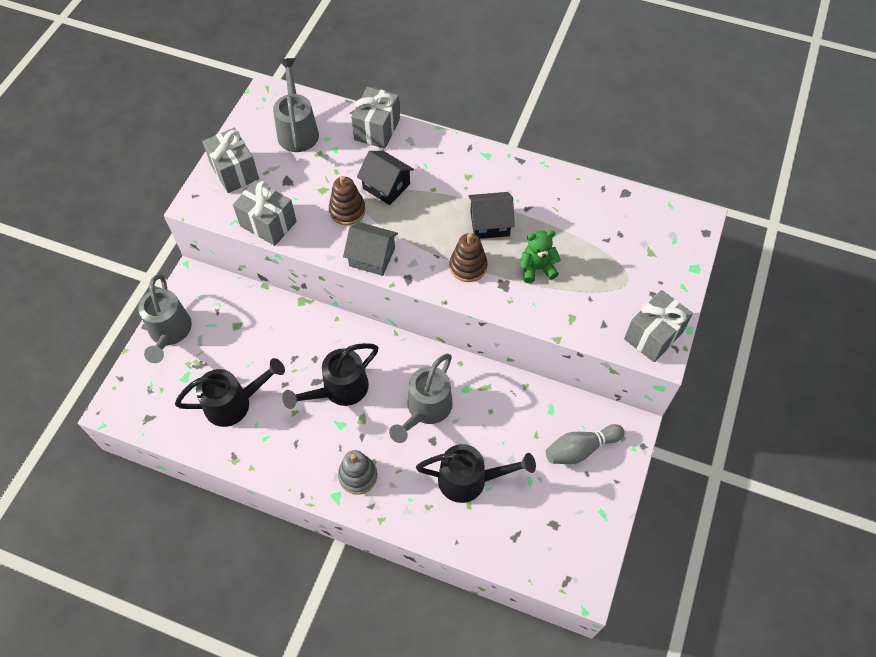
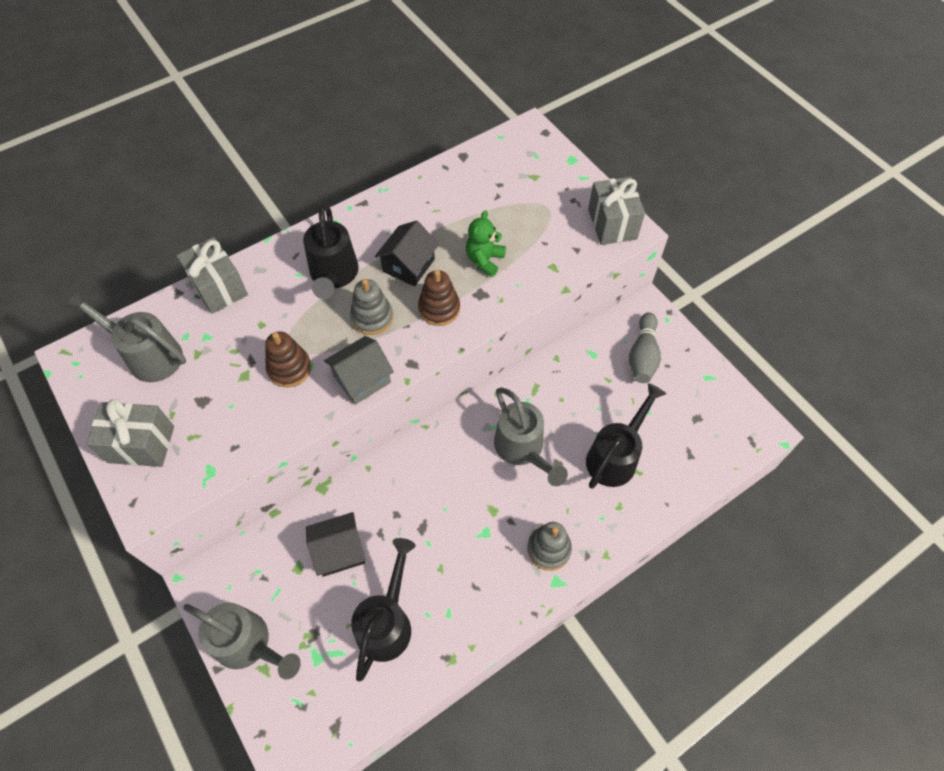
camera: 55 degrees left, 0 degrees up
grey gift [233,180,297,246] -> none
black watering can [282,343,378,409] -> black watering can moved to [303,204,359,299]
black house [357,151,414,205] -> black house moved to [306,512,366,576]
none -> grey stacking toy [350,279,393,335]

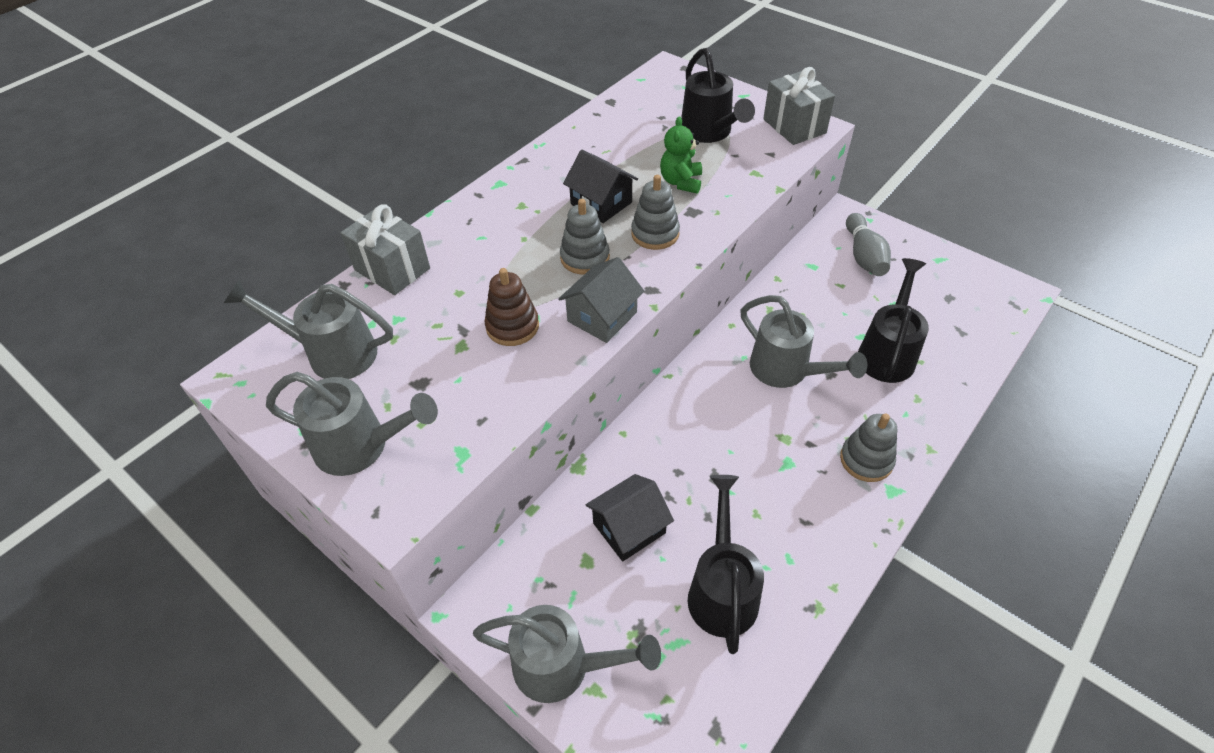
camera: 15 degrees left, 10 degrees down
grey gift [86,399,174,467] -> grey watering can [266,372,438,476]
black watering can [303,204,359,299] -> black watering can moved to [681,48,755,143]
black house [375,220,439,286] -> black house turned 60 degrees counterclockwise [563,150,638,223]
brown stacking toy [418,270,460,326] -> grey stacking toy [631,175,680,250]

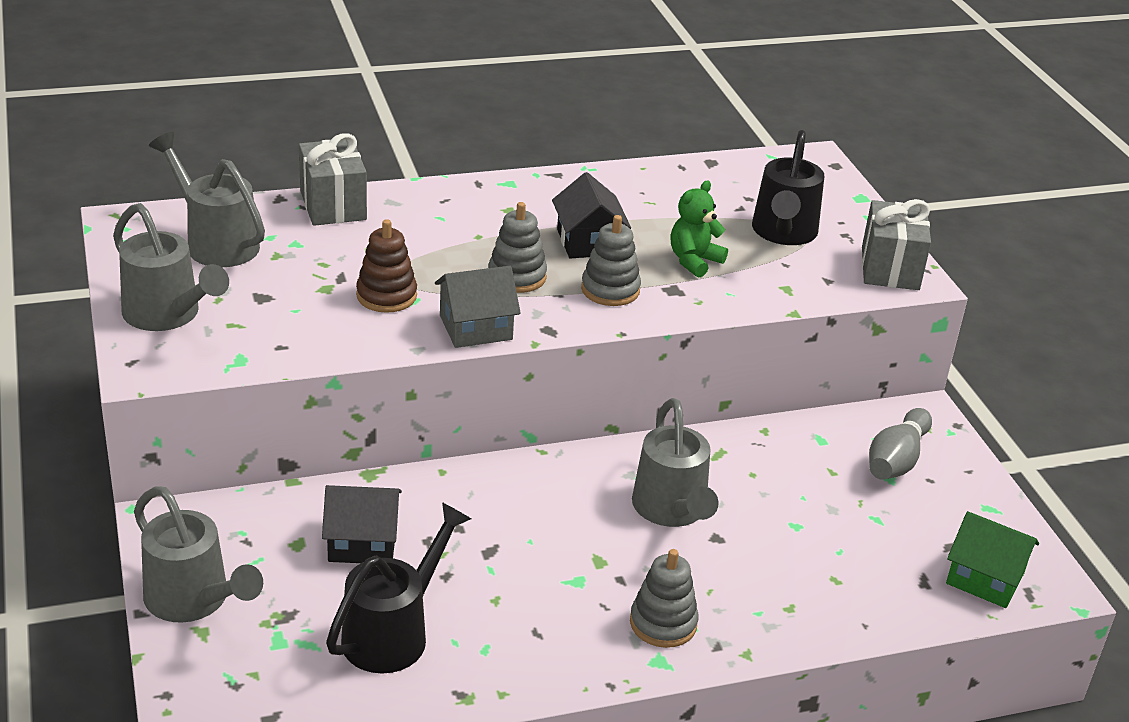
camera: 30 degrees right, 15 degrees down
black watering can [858,258,929,383] -> none
none -> green house [946,511,1039,608]

